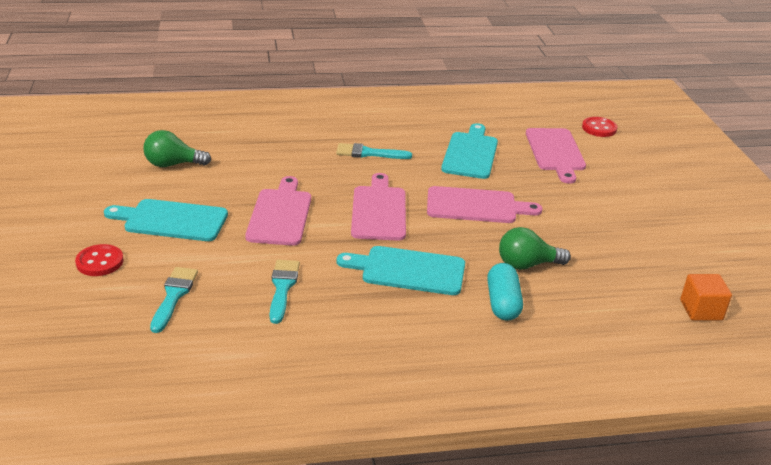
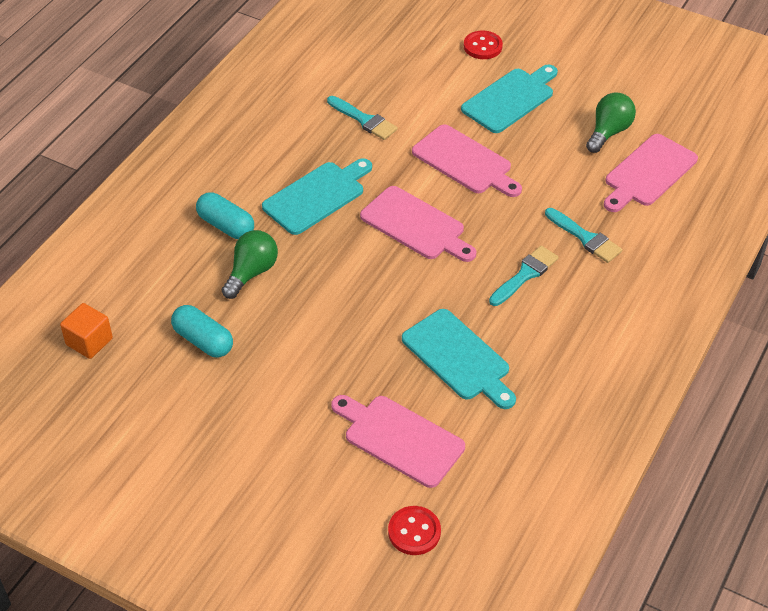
camera: 130 degrees right, 15 degrees up
turquoise brush [150,267,198,333] -> turquoise brush moved to [545,208,622,263]
pink cutting board [427,186,543,223] -> pink cutting board moved to [604,134,698,212]
none -> turquoise capsule [171,305,233,357]

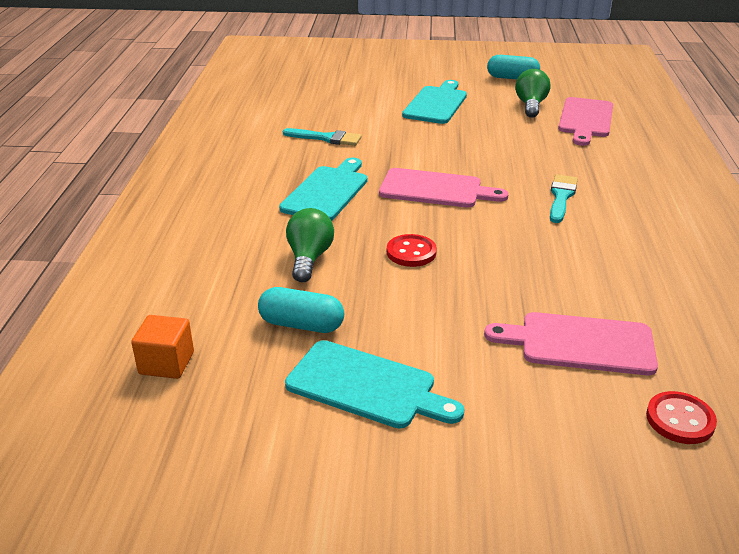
camera: 25 degrees left, 15 degrees down
turquoise capsule [196,192,254,239] -> turquoise capsule moved to [487,55,540,80]
turquoise cutting board [402,309,516,409] -> turquoise cutting board moved to [285,340,465,428]
pink cutting board [412,125,522,197] -> none
red button [464,30,503,59] -> red button moved to [387,234,437,267]
turquoise brush [545,208,622,263] -> none

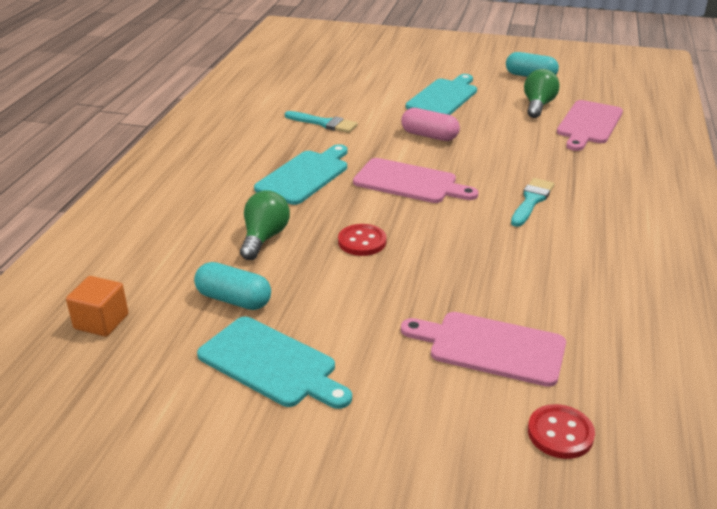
camera: 10 degrees right, 0 degrees up
none -> pink capsule [401,108,460,141]

